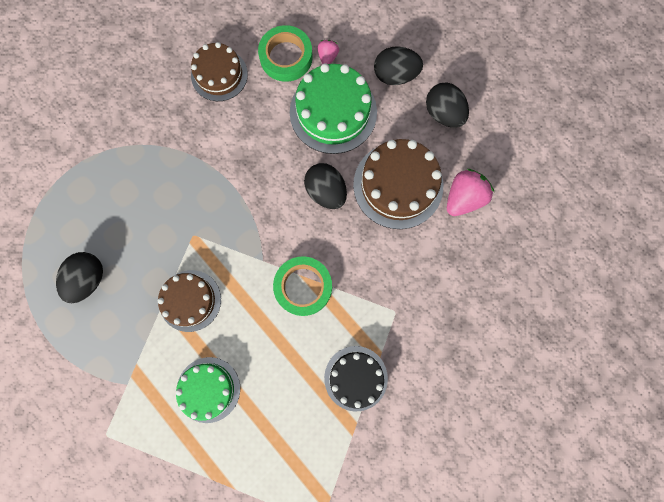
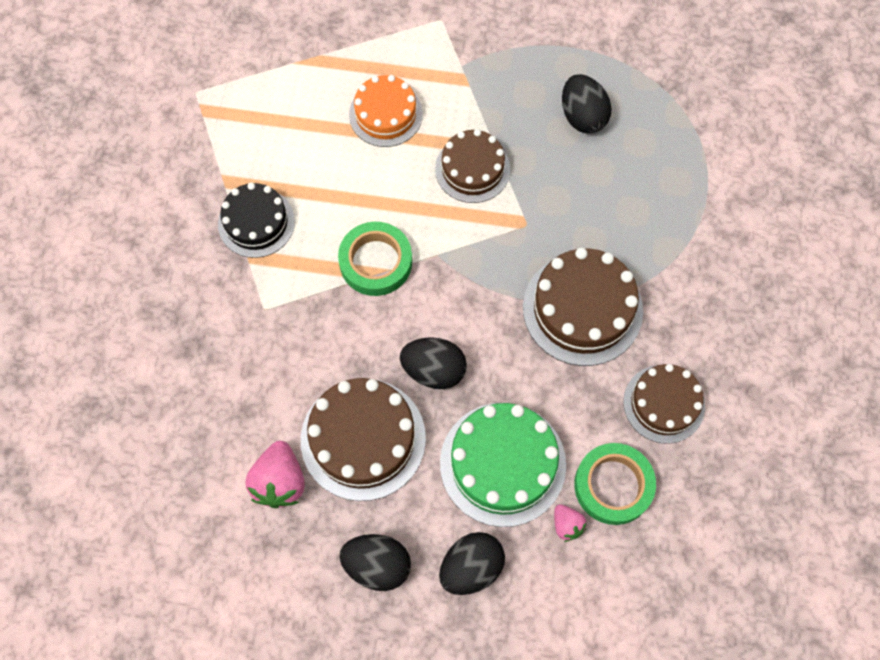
camera: 140 degrees right, 10 degrees down
green cake [176,357,240,423] -> orange cake [349,75,423,147]
none -> brown cake [523,248,643,366]

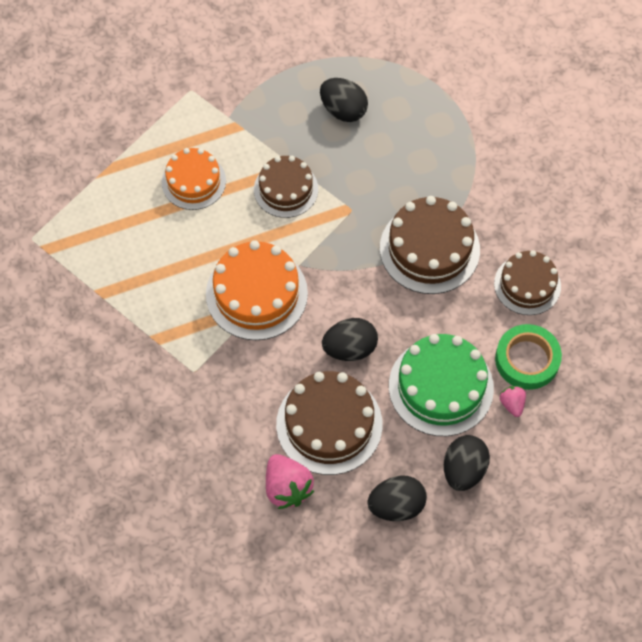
camera: 30 degrees left, 5 degrees down
black cake [218,182,295,258] -> none
green tape [338,222,412,296] -> orange cake [206,240,308,340]
pink strawberry [554,504,587,542] -> pink strawberry turned 135 degrees counterclockwise [500,386,526,417]

